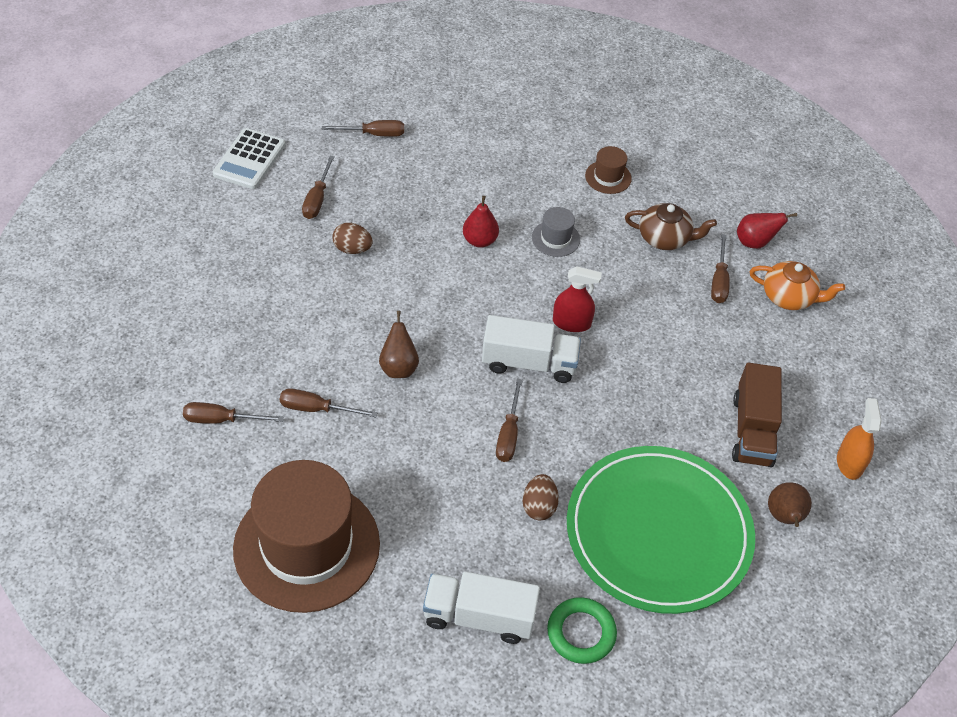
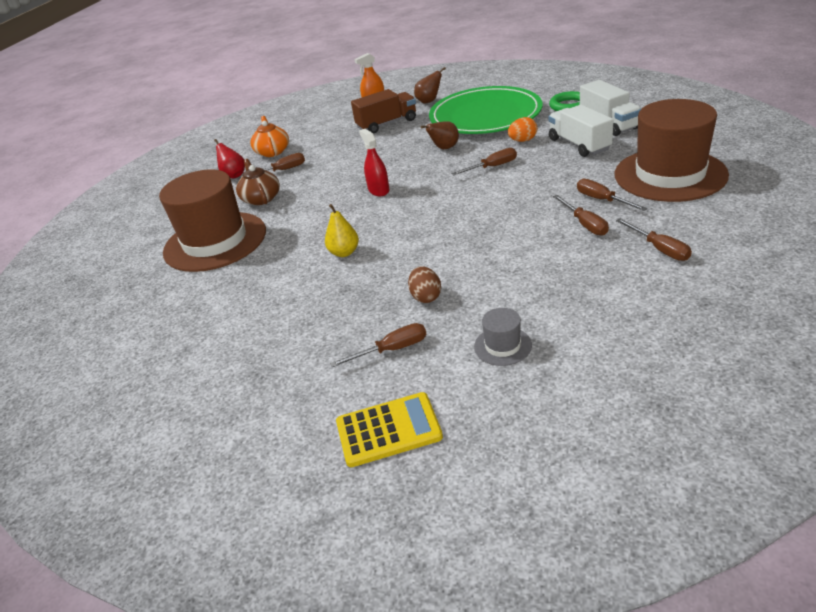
camera: 115 degrees left, 15 degrees down
white calculator [212,128,286,189] -> yellow calculator [336,392,443,467]
brown screwdriver [322,120,404,137] -> brown screwdriver moved to [577,179,647,211]
brown pear [379,311,419,378] -> brown pear moved to [421,121,459,149]
red pear [463,196,499,248] -> yellow pear [325,204,359,257]
white truck [482,315,581,383] -> white truck moved to [549,105,614,157]
brown egg [523,474,559,520] -> orange egg [508,117,537,142]
grey hat [532,207,580,257] -> grey hat moved to [474,308,532,366]
brown hat [585,146,632,194] -> brown hat [159,169,266,272], size x2.45

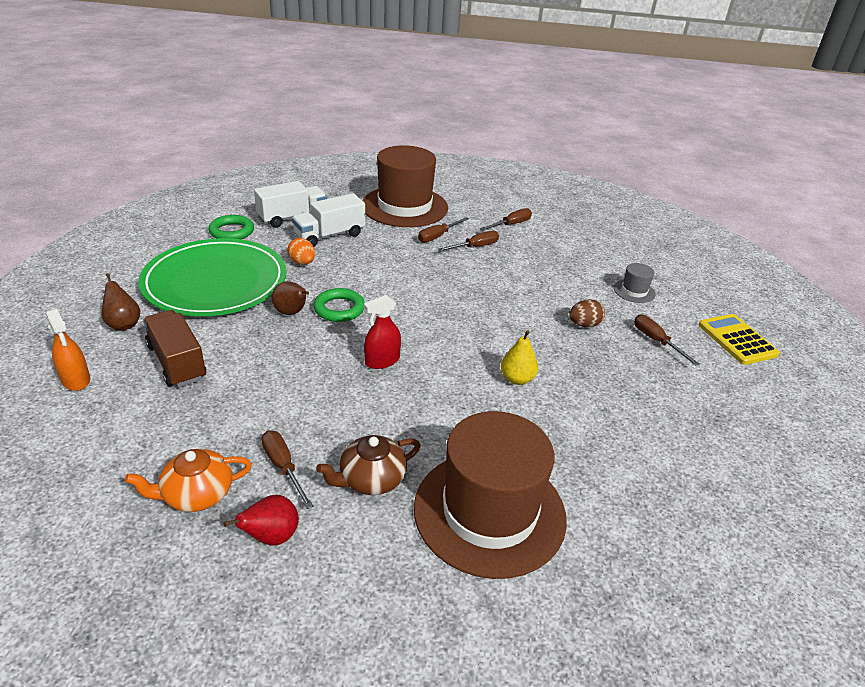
camera: 105 degrees left, 0 degrees up
brown screwdriver [451,148,517,176] -> none
none -> green ring [313,288,365,322]

